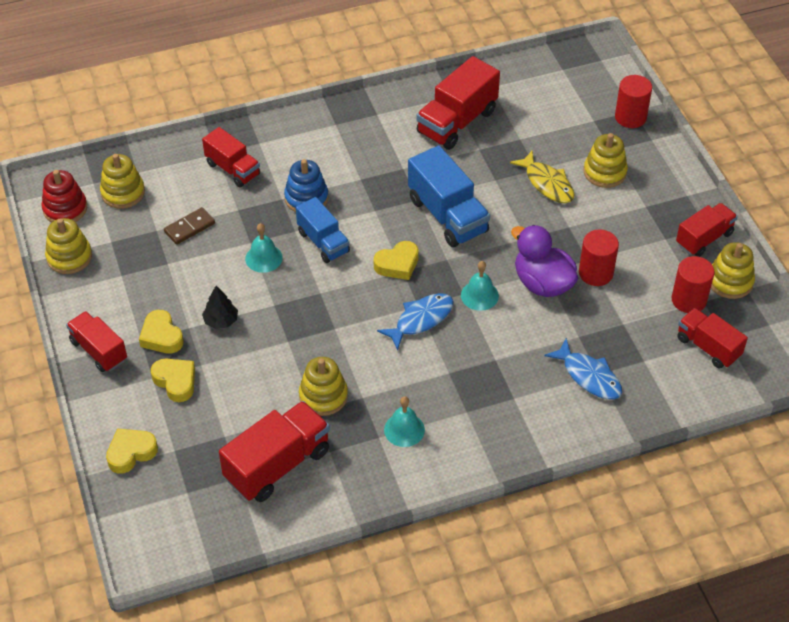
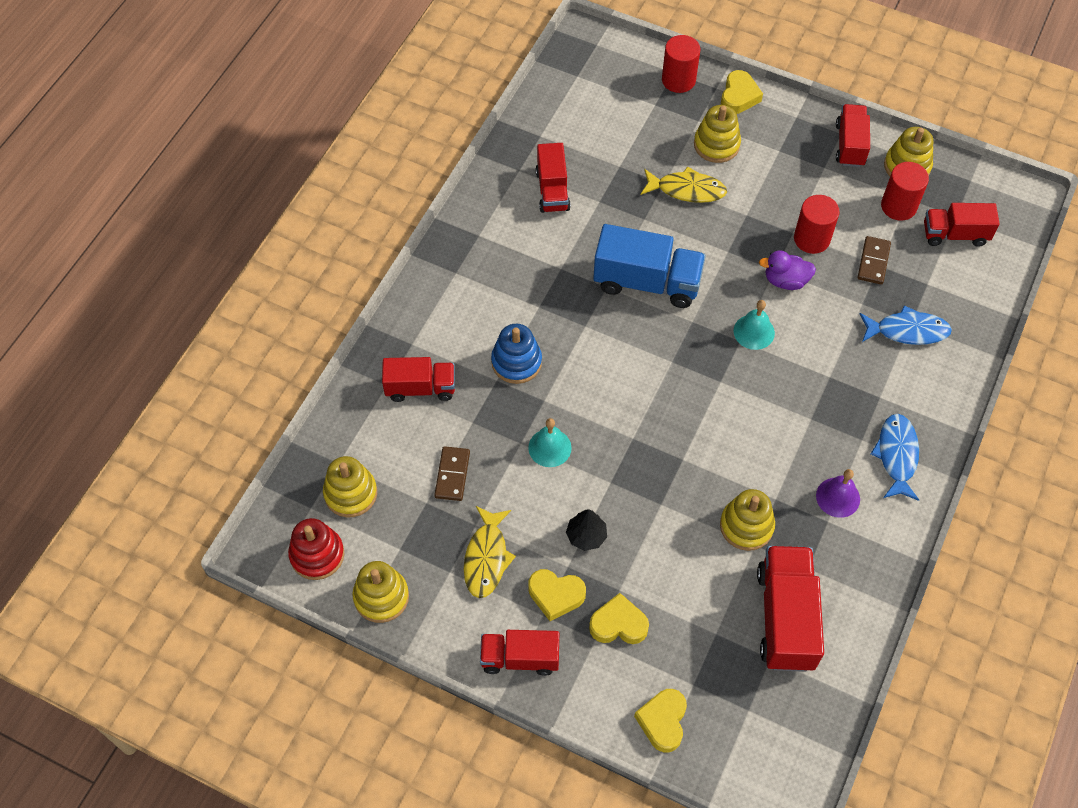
camera: 45 degrees left, 10 degrees up
blue truck [296,197,350,263] -> none
yellow heart [374,241,419,280] -> yellow heart moved to [721,70,763,114]
blue fish [377,293,453,351] -> blue fish moved to [871,414,919,501]
turquoise bell [384,396,425,447] -> purple bell [816,469,860,518]
red truck [416,56,500,150] -> red truck [536,143,571,213], size x0.64
purple duck [511,225,578,297] -> purple duck [759,250,816,290], size x0.63
none -> yellow fish [464,506,516,598]
none -> brown domino [857,236,891,284]

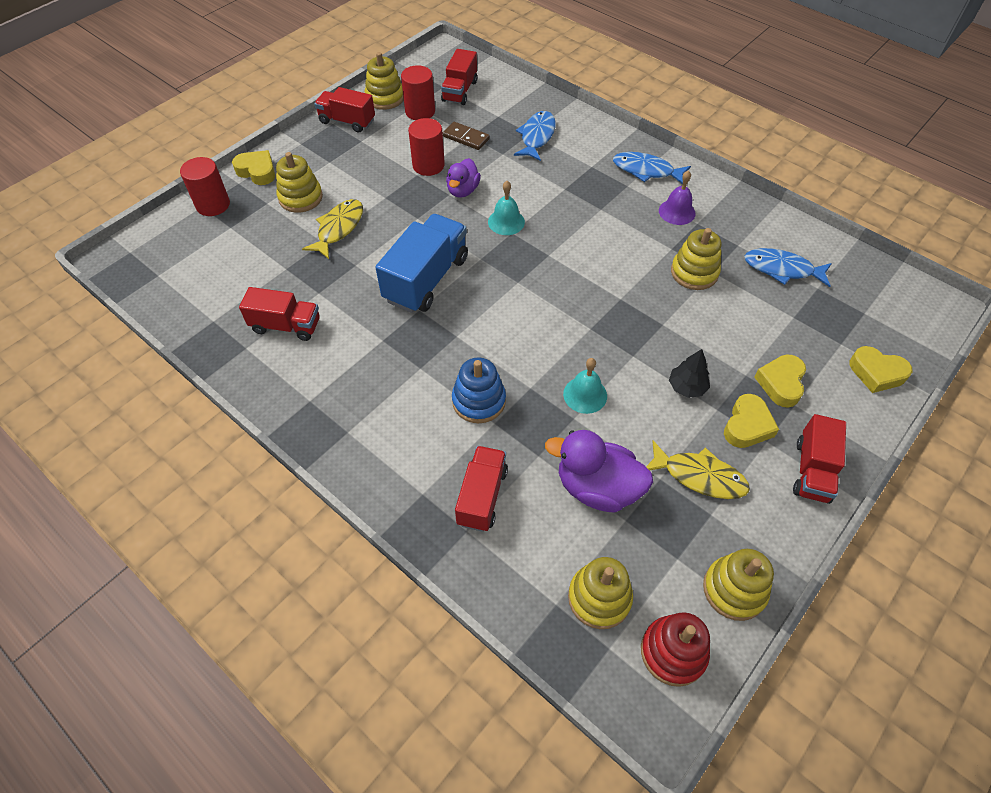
camera: 75 degrees left, 5 degrees down
brown domino [434,446,470,501] -> purple duck [545,430,653,513]
red truck [757,546,824,672] -> blue fish [744,248,832,287]

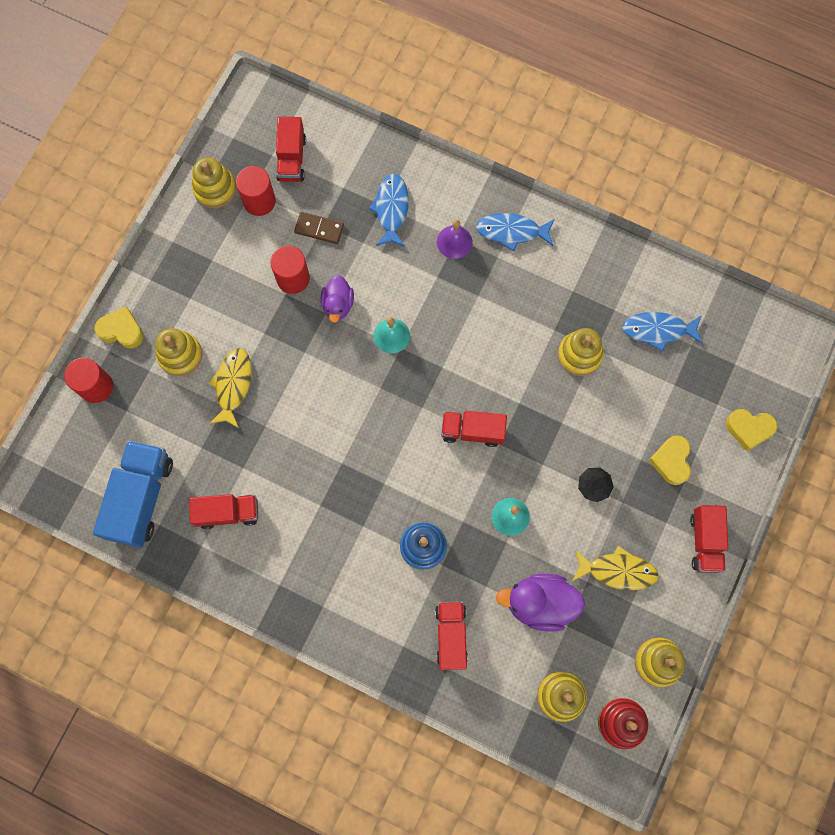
camera: 15 degrees left, 20 degrees up
red truck [314,87,375,133] -> red truck moved to [441,411,507,447]
blue truck [375,214,468,313] -> blue truck moved to [93,440,173,548]
purple bell [659,170,696,225] -> purple bell moved to [437,220,472,259]
yellow heart [724,394,779,448] -> none

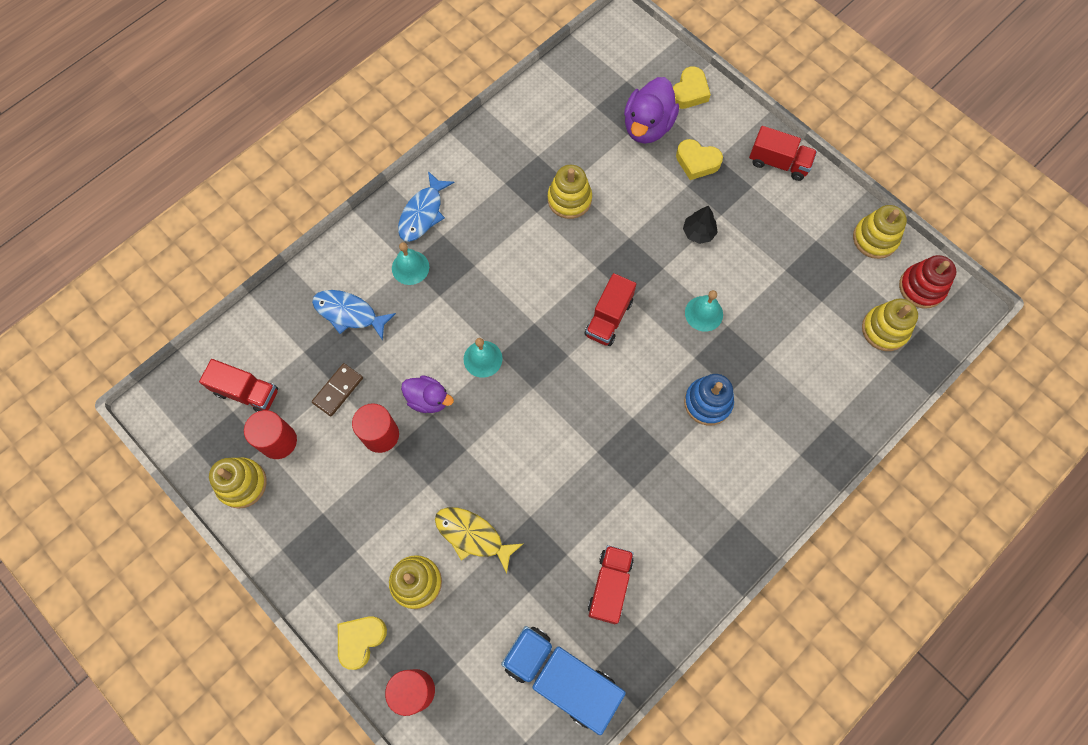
camera: 70 degrees left, 5 degrees down
red truck [435,601,468,670] -> none
purple bell [437,220,472,259] -> turquoise bell [392,242,429,285]
purple duck [496,574,585,631] -> purple duck moved to [624,77,679,144]
yellow fish [573,545,659,590] -> none
blue fish [622,312,703,352] -> none

